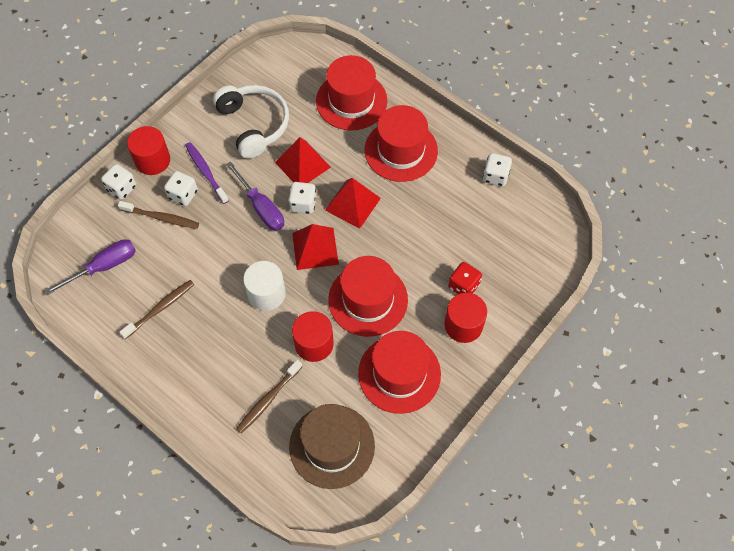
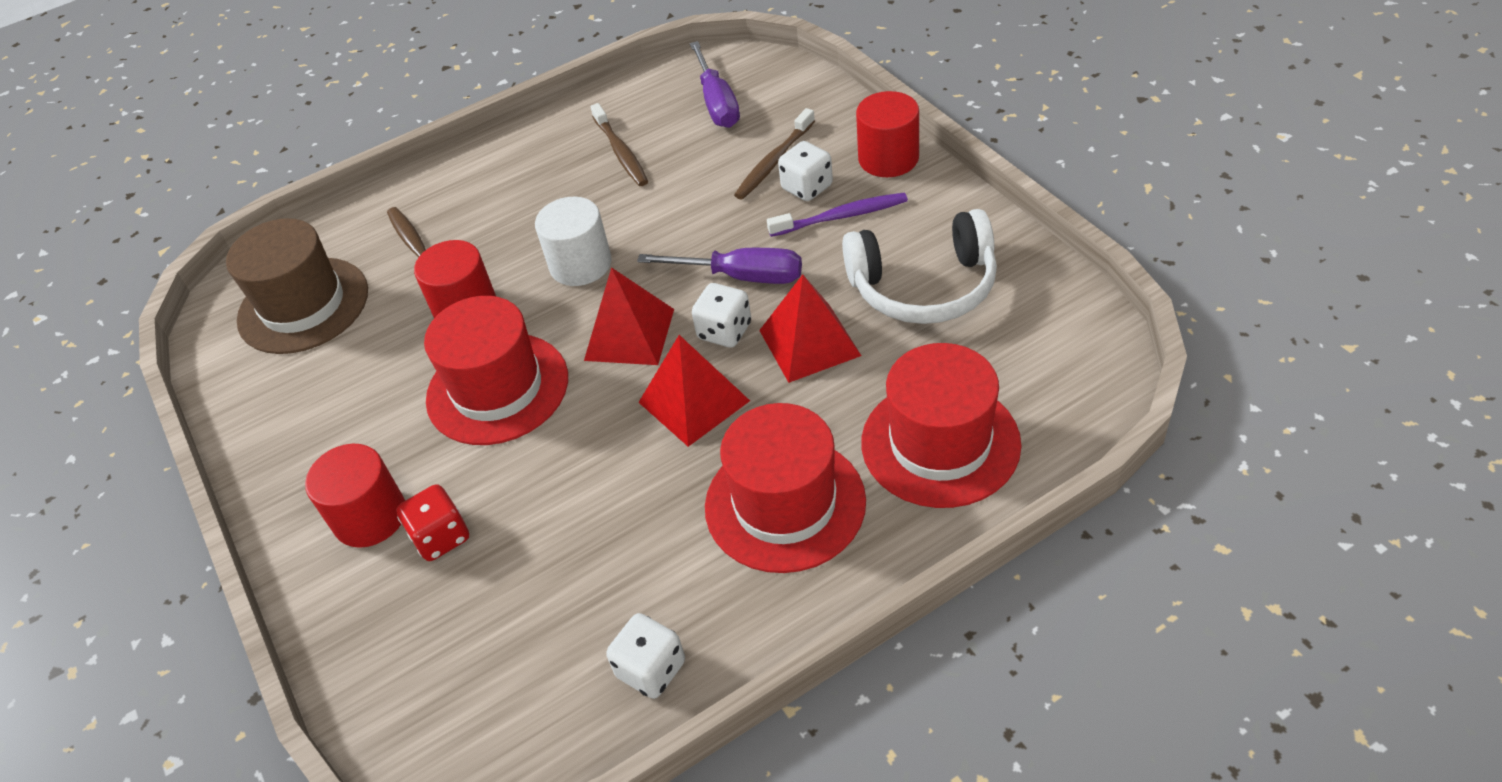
camera: 115 degrees right, 15 degrees down
white dice [101,164,136,200] -> none
purple screwdriver [226,161,284,231] -> purple screwdriver turned 150 degrees counterclockwise [637,248,802,284]
red hat [358,331,441,414] -> none

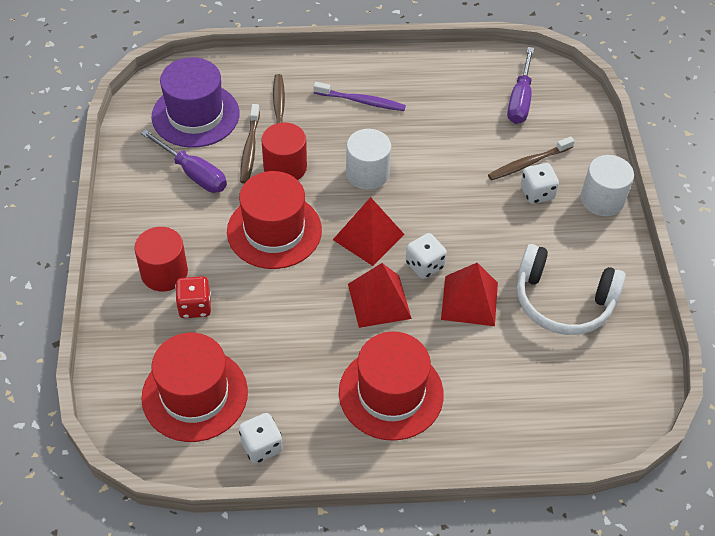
camera: 20 degrees right, 5 degrees up
brown hat [226,218,368,354] -> purple hat [151,57,239,148]
brown toothbrush [590,103,648,186] -> brown toothbrush moved to [240,104,260,184]
purple screwdriver [637,248,802,284] -> purple screwdriver moved to [141,130,227,193]
purple toothbrush [767,193,908,237] -> purple toothbrush moved to [314,82,406,111]
red cylinder [856,91,919,177] -> white cylinder [581,155,634,216]
red hat [861,343,1022,508] -> red hat moved to [141,333,248,442]

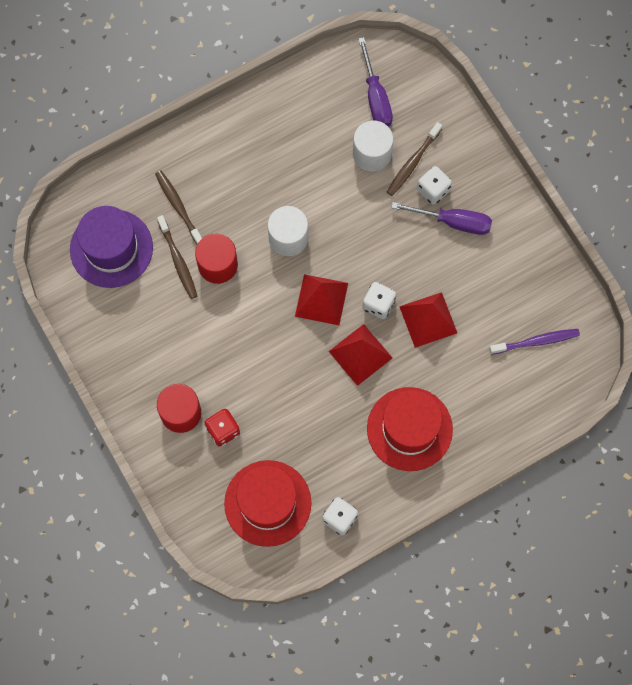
camera: 25 degrees left, 20 degrees up
purple screwdriver [141,130,227,193] -> purple screwdriver moved to [391,202,492,235]
red hat [227,171,322,269] -> none
purple toothbrush [314,82,406,111] -> purple toothbrush moved to [489,329,580,355]
white headphones [517,244,626,335] -> none
white cylinder [581,155,634,216] -> white cylinder moved to [353,121,393,171]

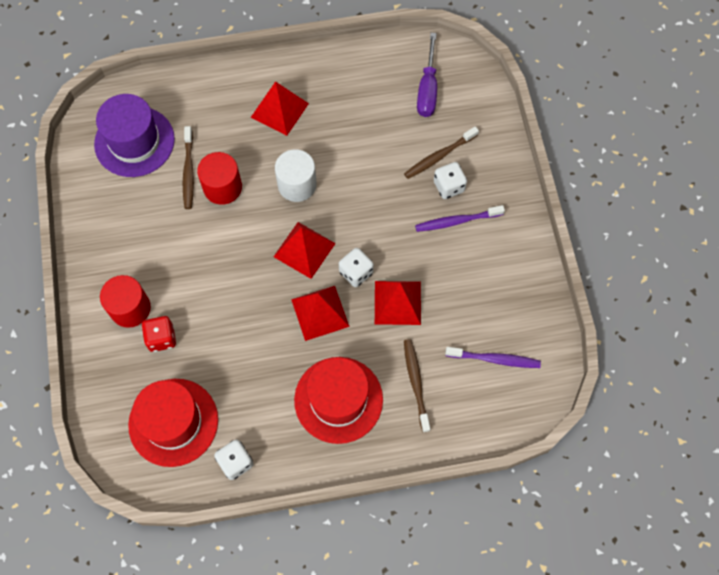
camera: 20 degrees right, 5 degrees down
brown toothbrush [155,170,202,244] -> brown toothbrush moved to [404,339,430,432]
white cylinder [353,121,393,171] -> none
purple screwdriver [391,202,492,235] -> purple toothbrush [415,205,505,232]
none -> red pyramid [251,81,309,136]

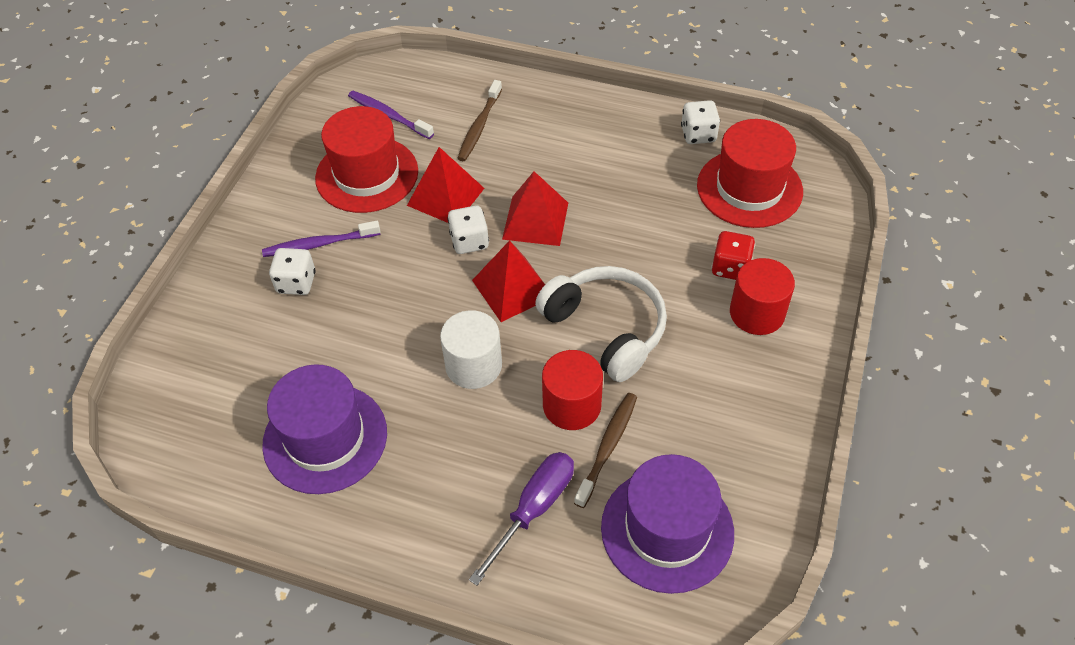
camera: 150 degrees left, 15 degrees down
red pyramid [251,81,309,136] -> none
red hat [294,357,383,444] -> red hat moved to [315,106,418,213]
brown toothbrush [404,126,479,179] -> none
purple toothbrush [415,205,505,232] -> purple toothbrush turned 150 degrees clockwise [262,221,381,257]
purple screwdriver [417,33,437,117] -> purple screwdriver moved to [469,452,574,586]
none -> purple hat [262,364,387,494]
none -> white headphones [535,266,667,382]

